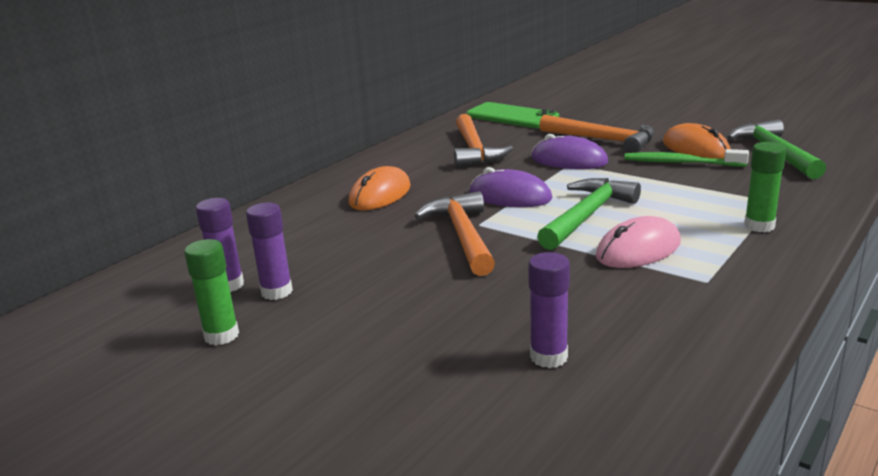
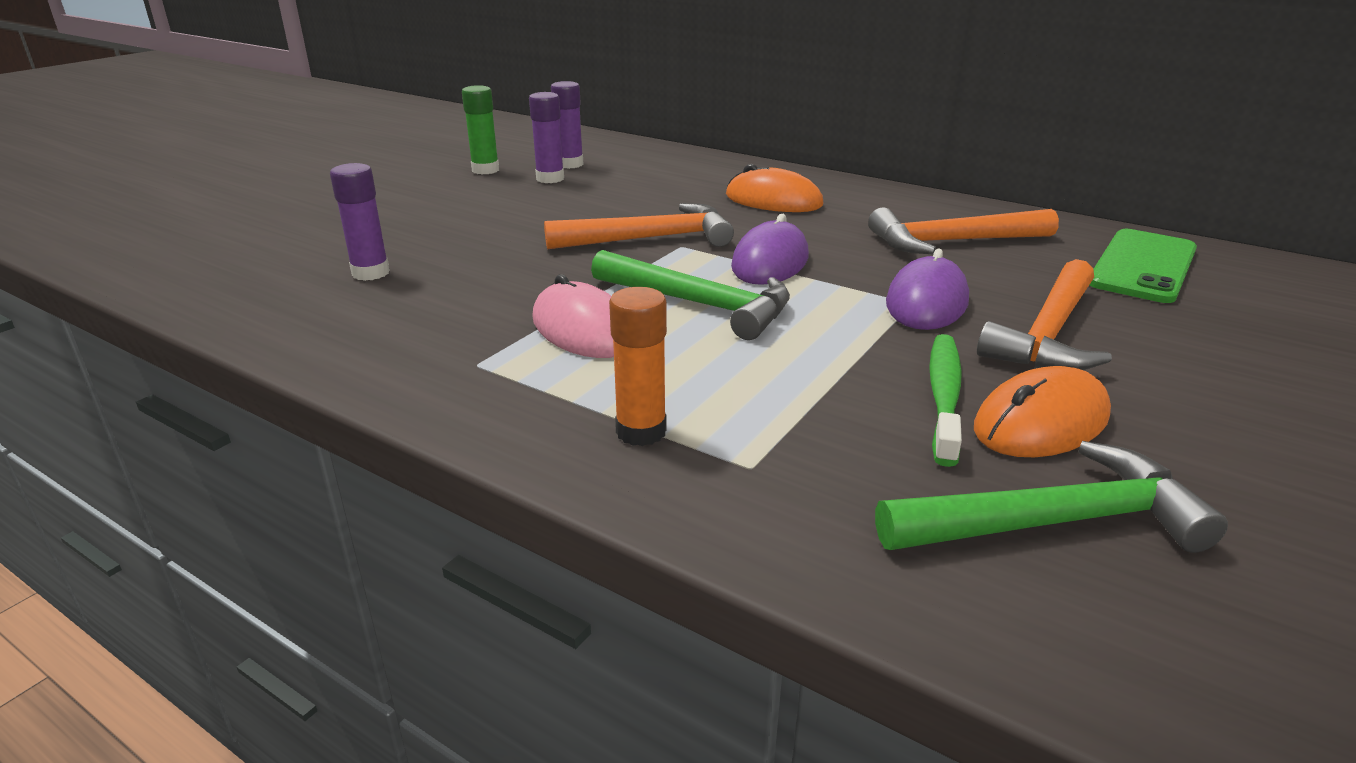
camera: 85 degrees right, 5 degrees up
green glue stick [744,142,786,232] -> orange glue stick [609,287,667,446]

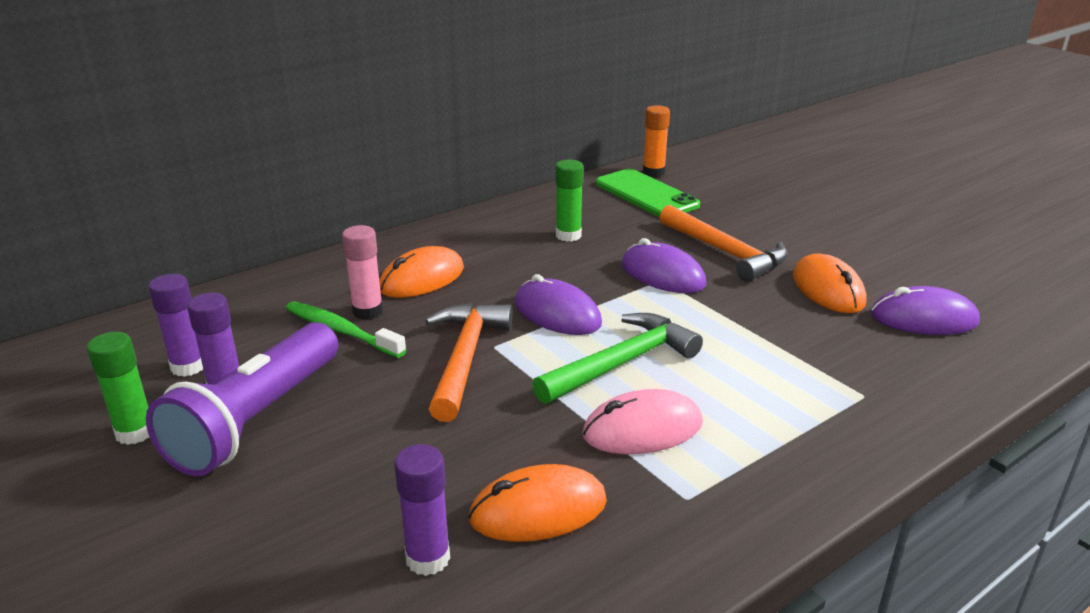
camera: 70 degrees left, 0 degrees up
orange glue stick [609,287,667,446] -> orange glue stick moved to [643,105,670,177]
orange hammer [868,207,1059,254] -> green glue stick [555,160,584,242]
green hammer [875,441,1228,553] -> purple mouse [871,286,980,335]
green toothbrush [929,334,962,467] -> green toothbrush moved to [286,301,406,358]
none -> purple flashlight [146,322,338,476]
none -> pink glue stick [342,225,383,320]
none -> orange mouse [468,464,607,542]

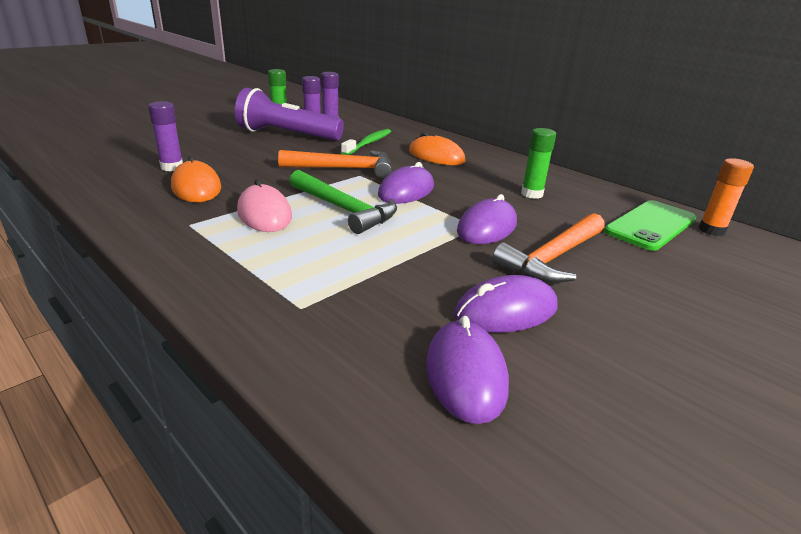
camera: 80 degrees right, 0 degrees up
pink glue stick [342,225,383,320] -> none
orange mouse [793,253,867,313] -> purple mouse [454,275,557,333]

